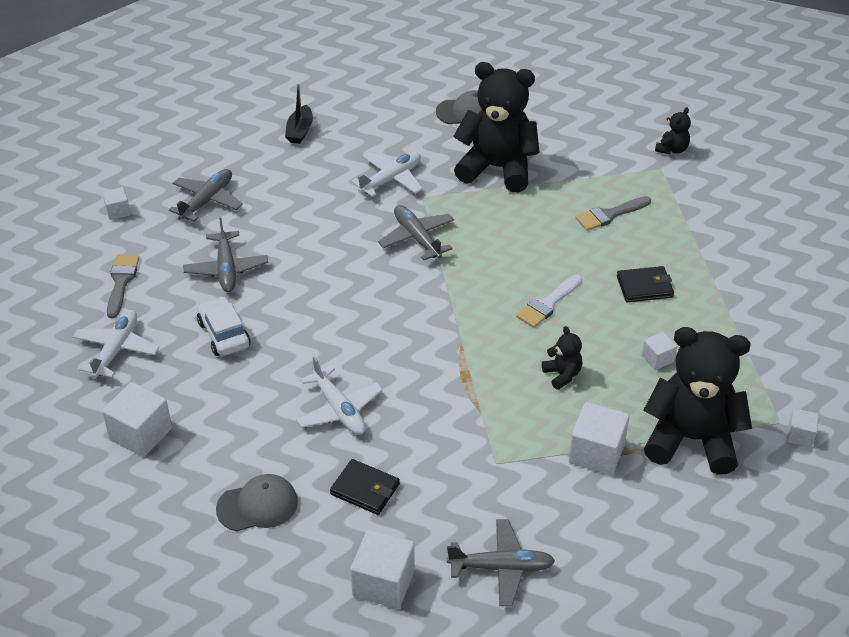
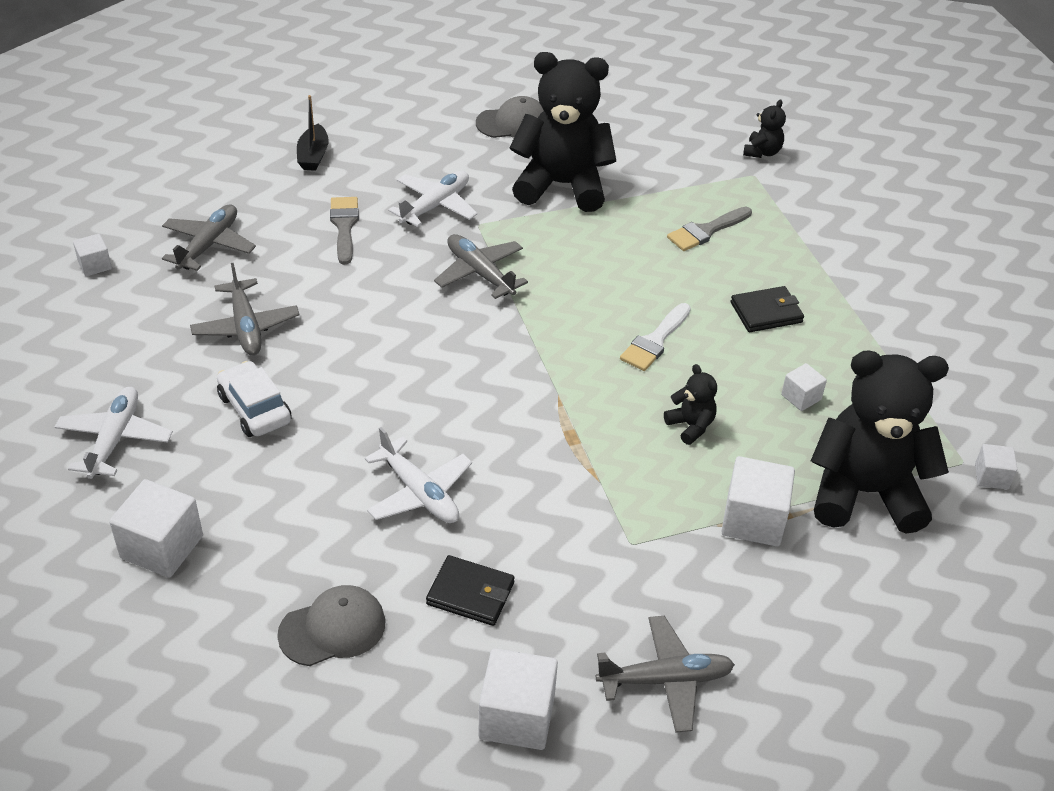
camera: 10 degrees left, 0 degrees up
grey brush [107,254,139,318] -> grey brush moved to [330,197,359,265]

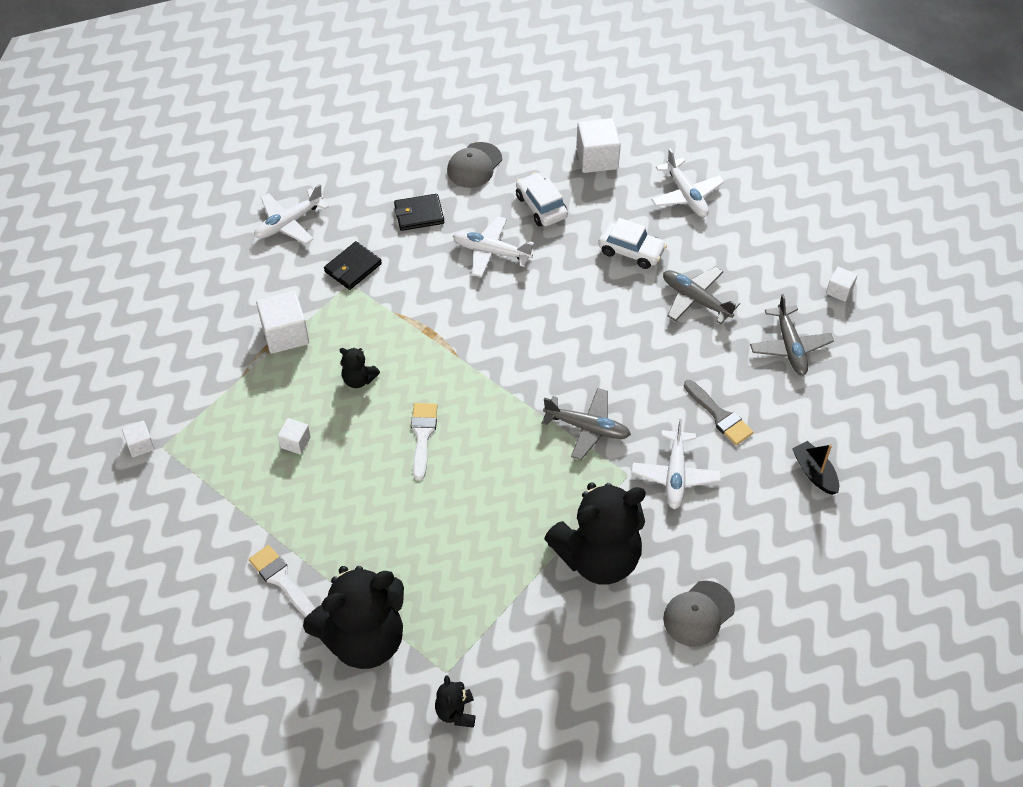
camera: 150 degrees right, 10 degrees up
white cube [478,648,558,750] -> none
grey plane [596,616,735,733] -> white plane [254,184,329,244]
grey brush [667,207,752,251] -> none
black wallet [731,286,804,332] -> black wallet moved to [324,241,382,290]
black teddy bear [811,351,949,534] -> black teddy bear moved to [303,566,404,669]
none -> white brush [249,545,315,617]
none -> white car [516,172,568,227]

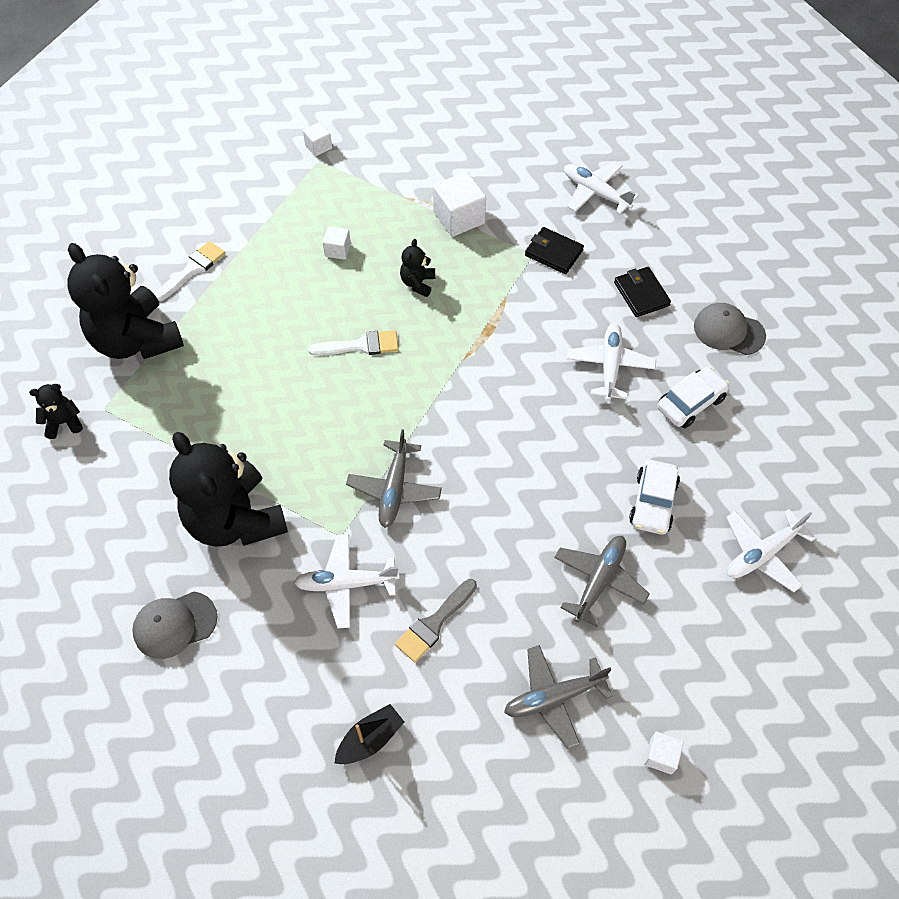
camera: 80 degrees right, 5 degrees up
white cube [576,118,621,173] -> none
grey cap [663,581,735,647] -> grey cap turned 60 degrees counterclockwise [132,592,217,659]

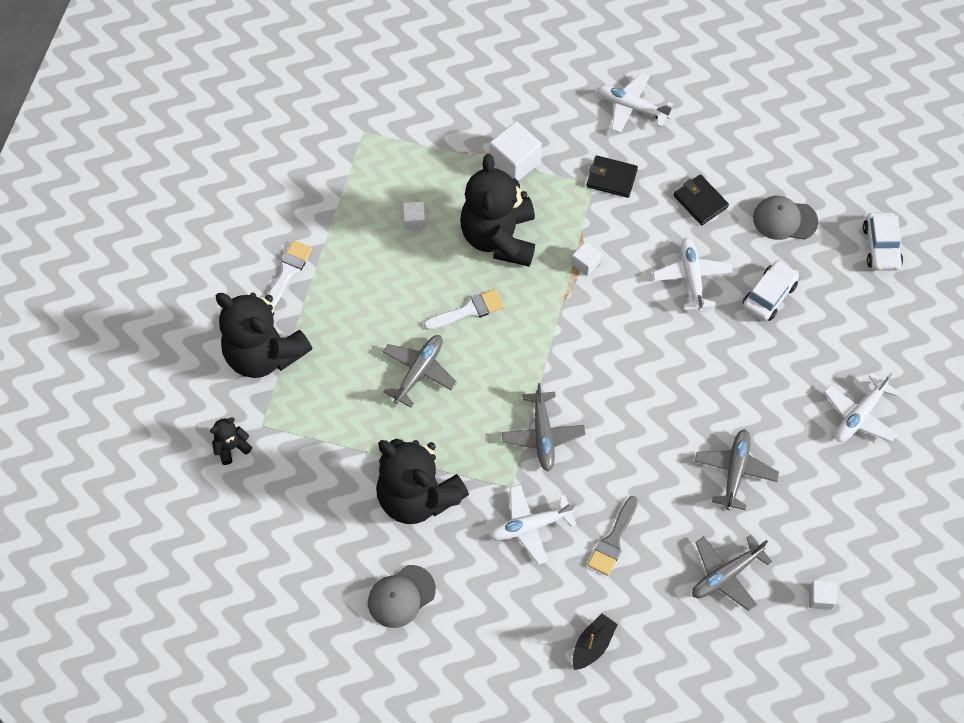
camera: 15 degrees left, 5 degrees up
white cube [303,122,332,156] -> white cube moved to [572,242,601,276]
black teddy bear [400,239,435,297] -> black teddy bear [460,154,535,267], size x2.37
white car [629,460,680,535] -> white car moved to [863,213,903,271]
none -> grey plane [383,335,457,408]

